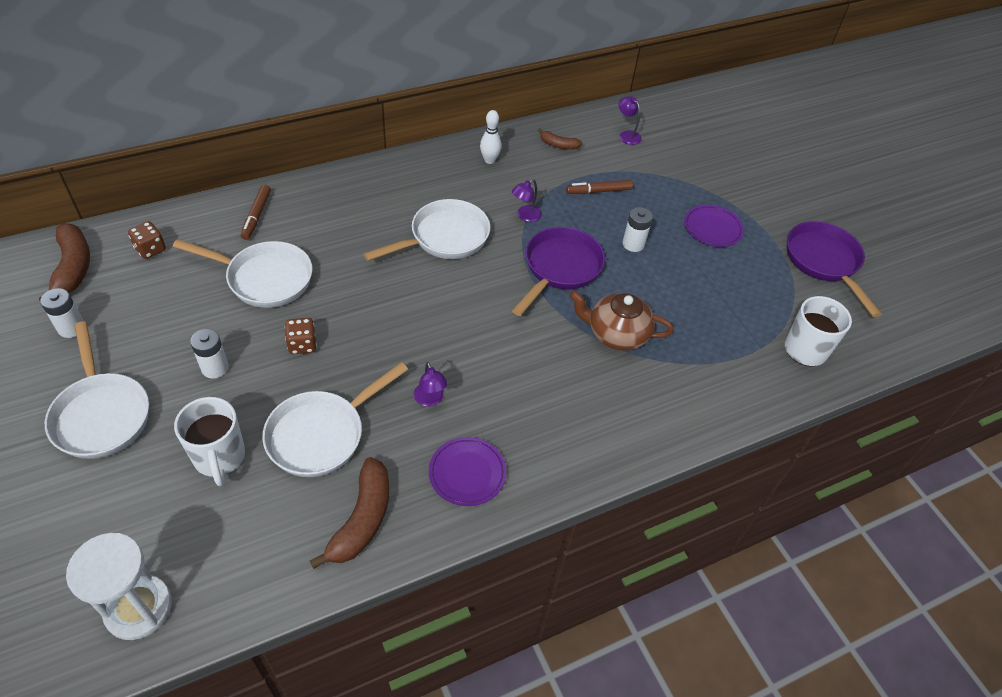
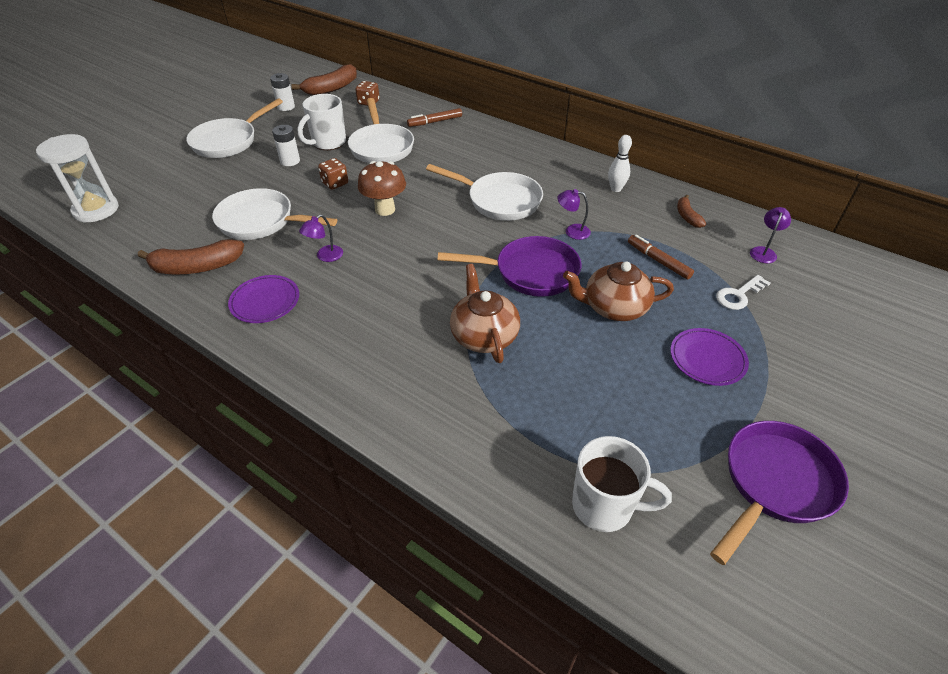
camera: 65 degrees right, 5 degrees down
white mug [174,397,245,486] -> white mug moved to [298,94,346,150]
white battery [622,207,653,252] -> brown teapot [563,262,674,321]
none -> brown mushroom [358,161,406,216]
none -> white key [716,275,770,310]

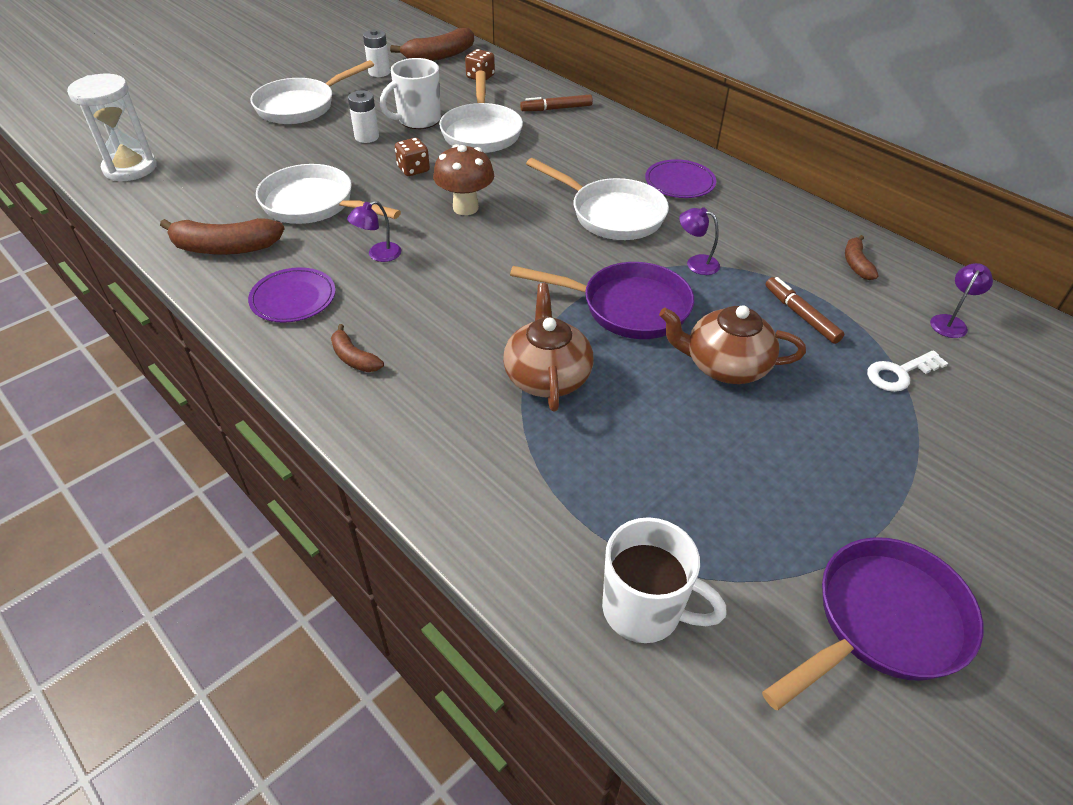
camera: 10 degrees right, 0 degrees up
white bowling pin [608,135,632,192] -> none
purple plate [670,328,749,386] -> purple plate moved to [645,159,716,198]
none -> brown banana [331,324,384,372]

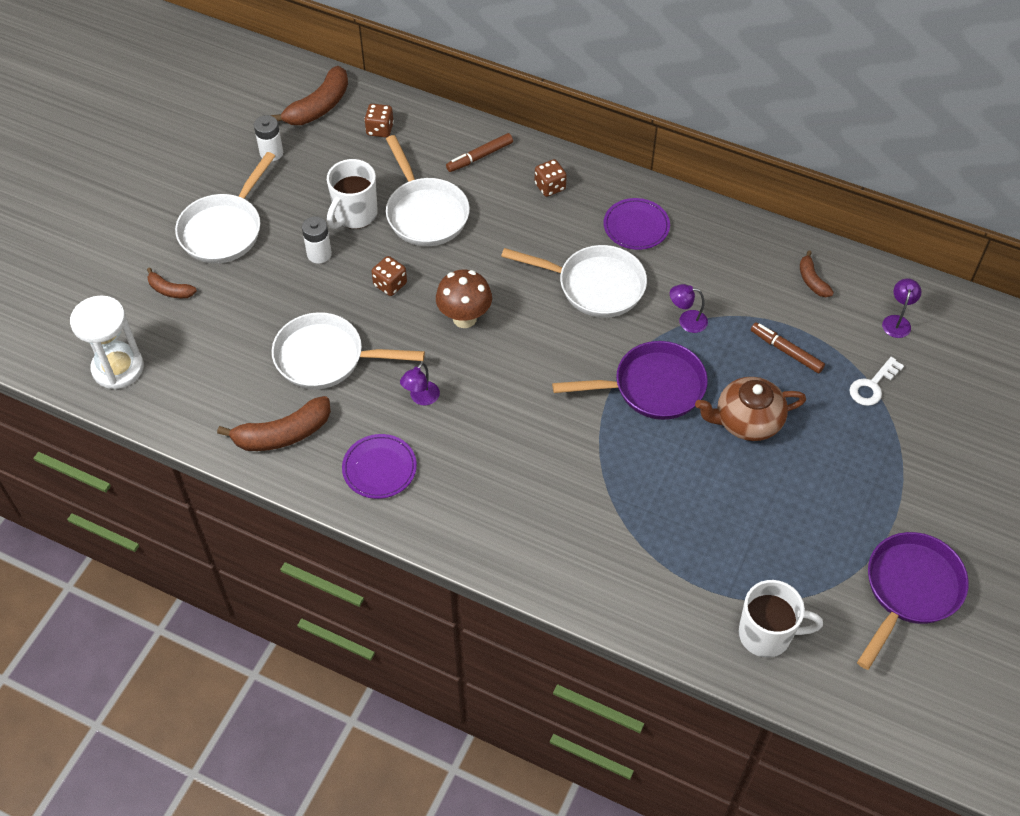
camera: 20 degrees left, 10 degrees up
brown banana [331,324,384,372] -> brown banana moved to [147,267,197,298]
brown teapot [503,283,594,411] -> none
none -> brown dice [535,159,567,197]

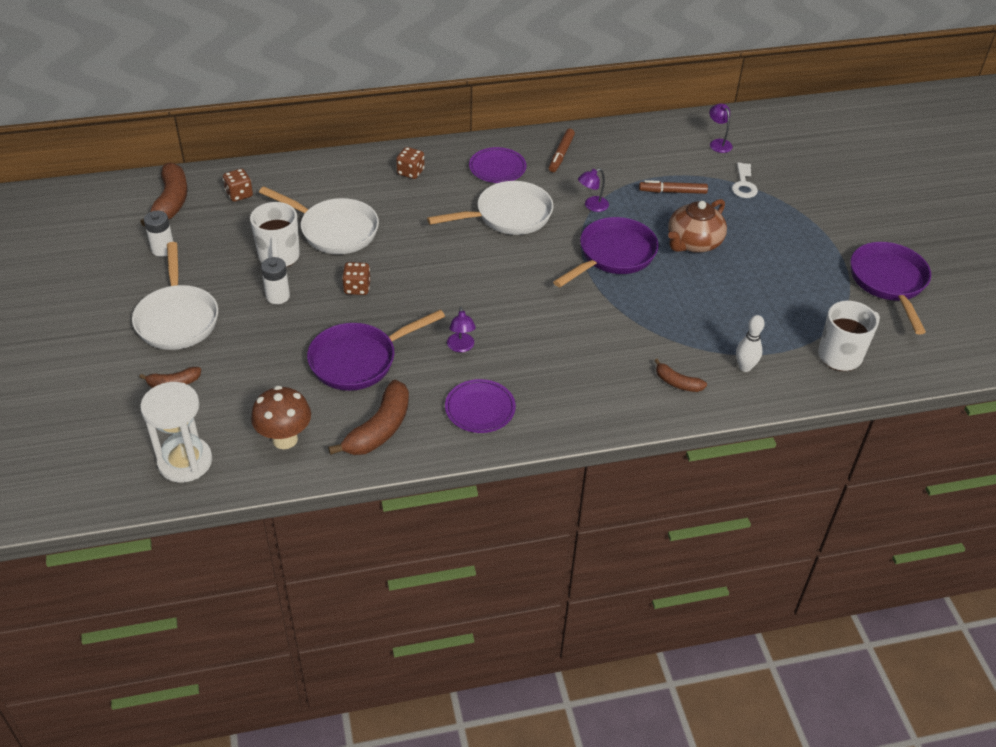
camera: 40 degrees left, 10 degrees down
white pan [272,312,425,389] -> purple pan [307,309,445,391]
brown mushroom [436,270,492,328] -> brown mushroom moved to [251,386,311,449]
brown marker [446,133,513,172] -> brown marker moved to [549,129,575,172]
brown banana [800,251,834,297] -> brown banana moved to [654,358,707,392]
none -> white bowling pin [736,315,765,372]

